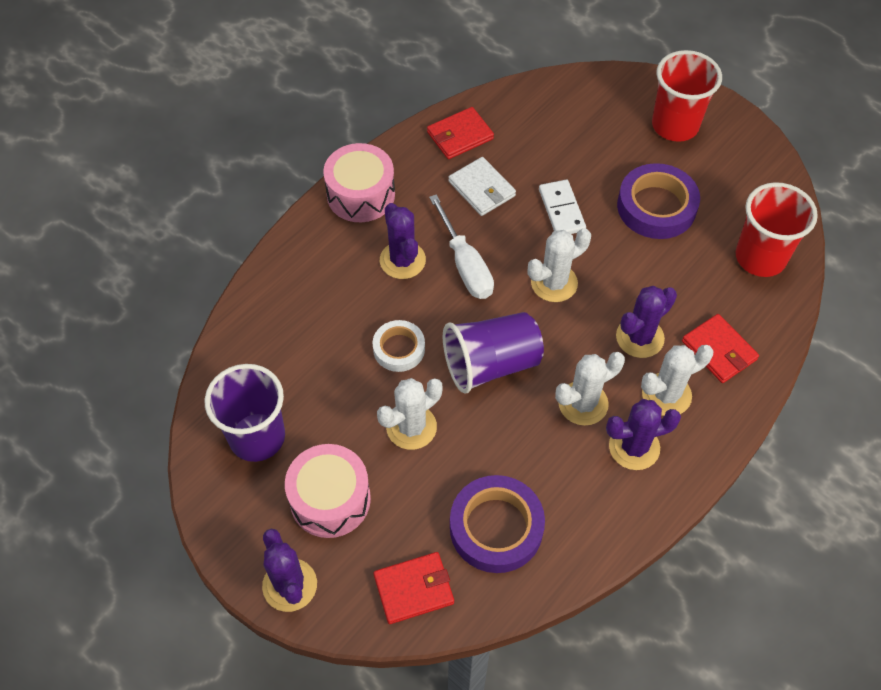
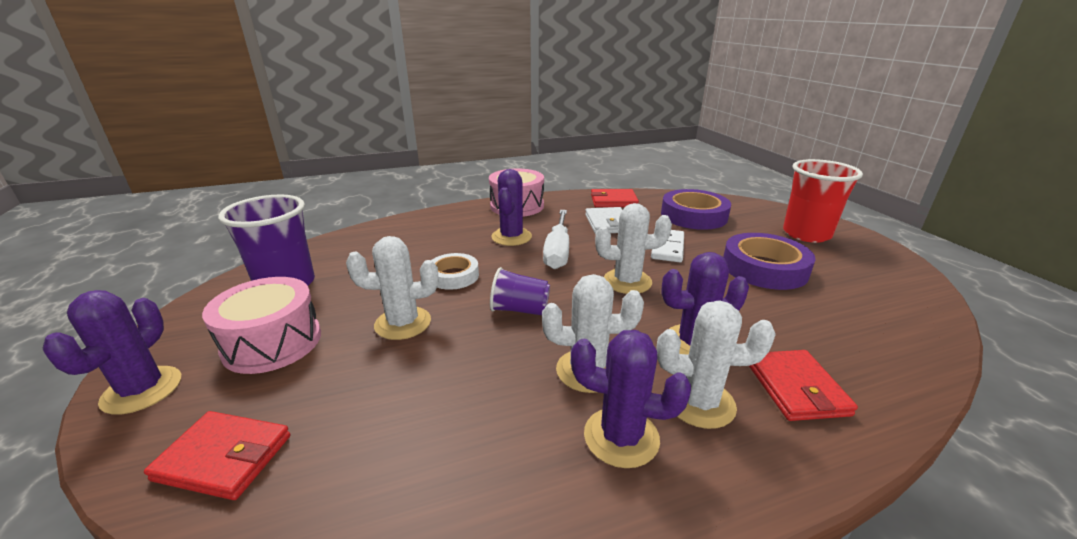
camera: 30 degrees right, 30 degrees down
purple cup [443,312,544,394] -> purple cup [490,267,550,315], size x0.58
purple tape [450,475,545,573] -> purple tape moved to [661,189,731,230]
red cup [736,182,818,277] -> none

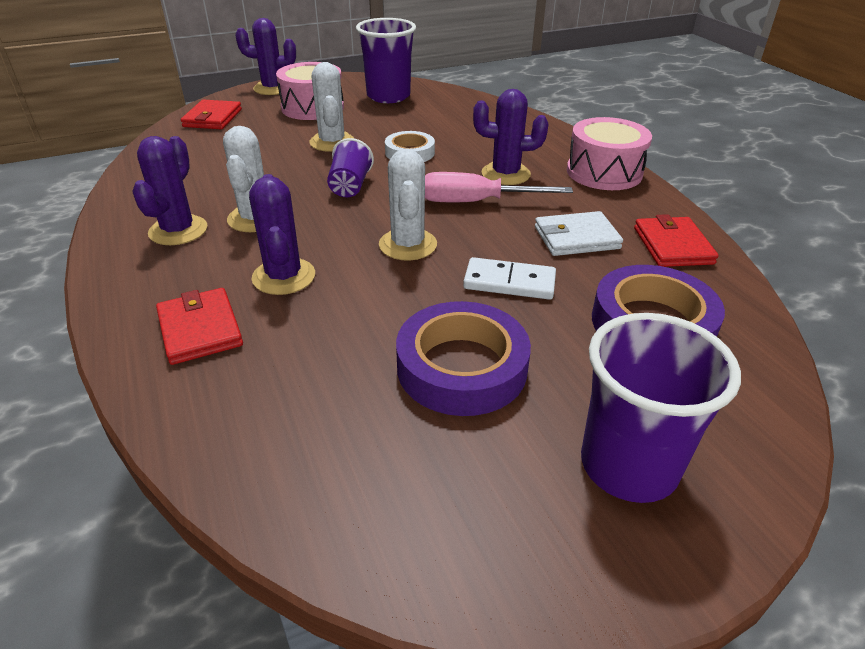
camera: 85 degrees right, 10 degrees up
white screwdriver [543,210,569,269] -> pink screwdriver [425,172,573,202]
white cactus [657,301,776,429] -> none
red wallet [749,350,858,421] -> red wallet turned 75 degrees clockwise [156,288,243,365]
red cup [783,159,863,243] -> purple cup [581,313,741,503]

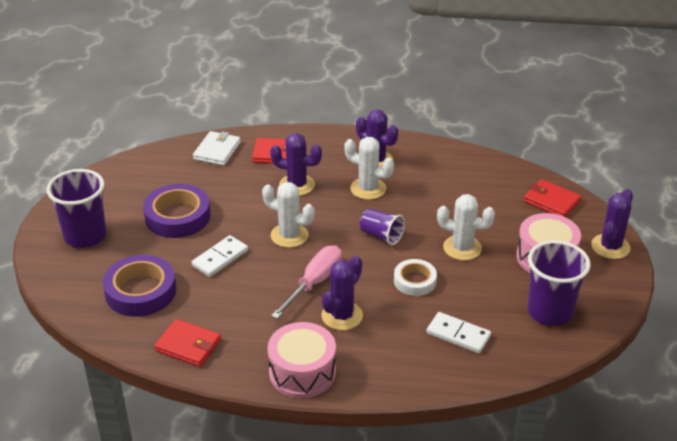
camera: 120 degrees right, 0 degrees up
white wallet [535,211,623,256] -> white wallet moved to [193,131,241,166]
none -> white domino [426,312,491,353]

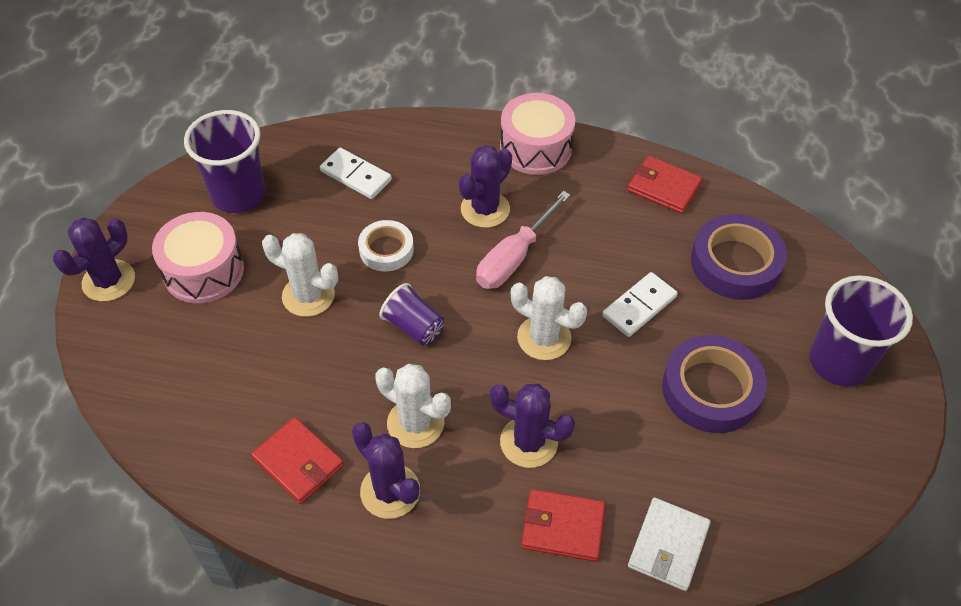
camera: 175 degrees left, 15 degrees up
red wallet [524,179,581,217] -> red wallet moved to [251,417,344,504]

